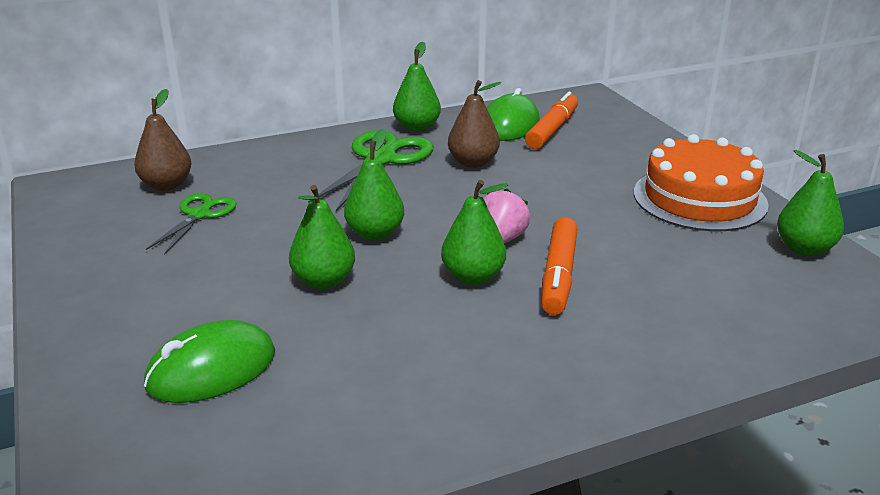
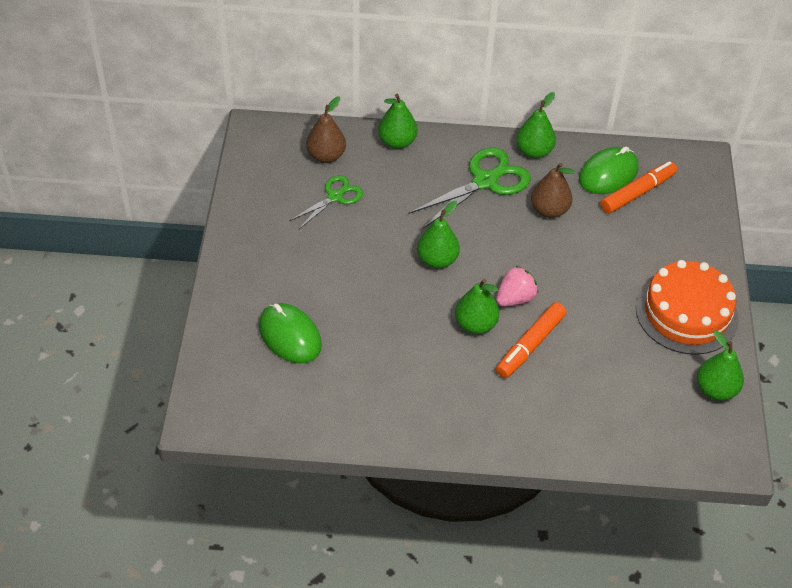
camera: 25 degrees right, 20 degrees up
green mouse [144,320,275,403] -> green mouse turned 60 degrees clockwise [259,303,322,364]
green pear [289,185,355,289] -> green pear moved to [378,94,418,149]

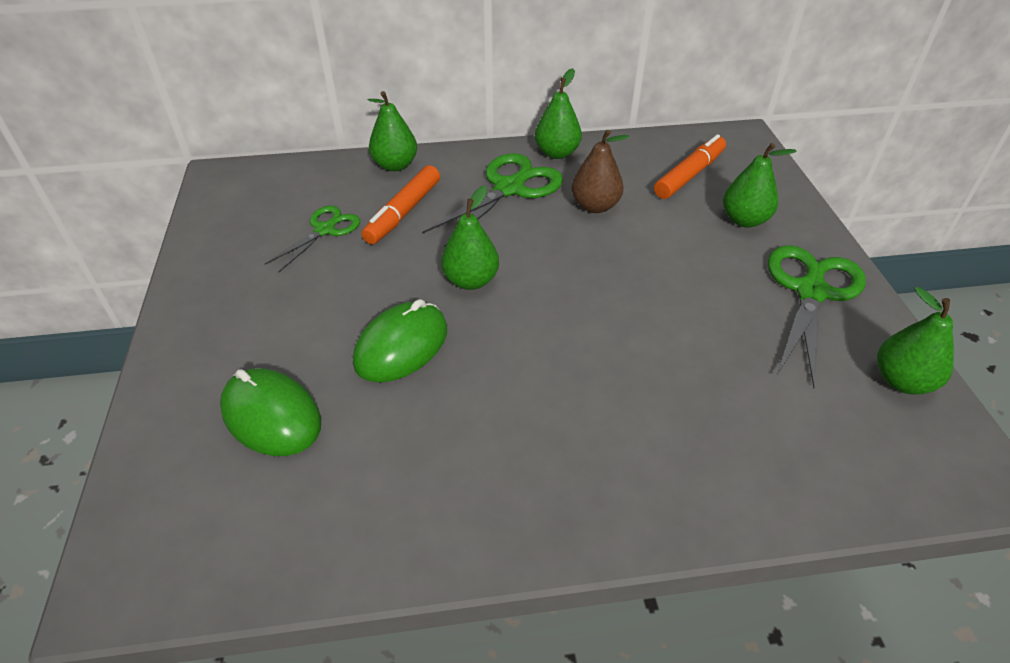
camera: 10 degrees left, 5 degrees down
brown pear [306,96,346,163] -> none
green pear [455,279,499,334] -> green pear moved to [723,143,797,227]
pink strawberry [496,266,538,307] -> none
orange marker [496,302,566,378] -> orange marker moved to [361,165,440,244]
green mouse [579,147,639,194] -> green mouse moved to [353,299,447,382]
orange cake [636,260,739,355] -> green scissors [768,245,866,388]

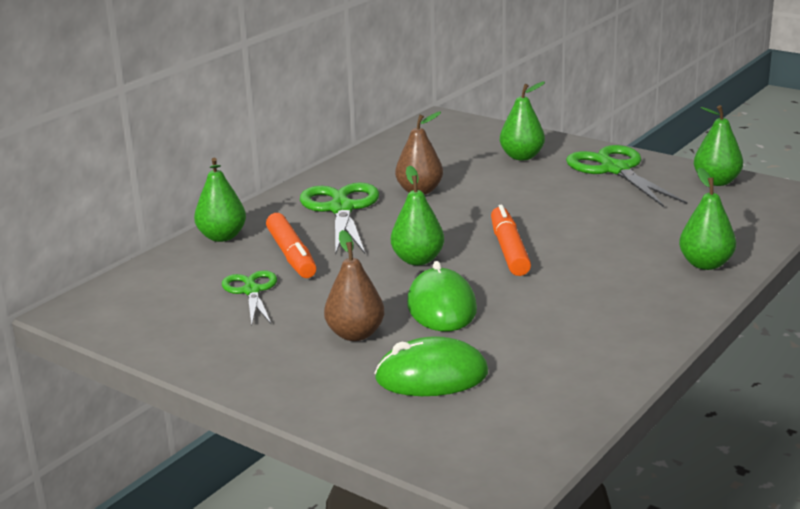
camera: 45 degrees left, 20 degrees down
green pear [535,68,582,159] -> green pear moved to [679,168,736,270]
orange marker [654,134,726,199] -> orange marker moved to [491,205,531,276]
none -> brown pear [324,230,385,341]

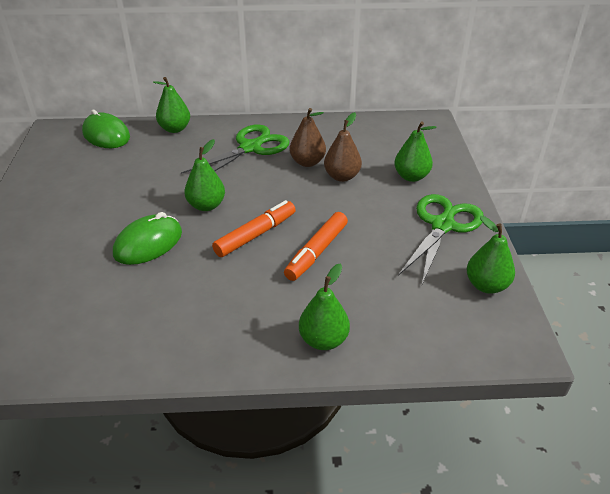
camera: 50 degrees right, 15 degrees up
green scissors [222,270,277,326] -> none
orange marker [266,213,316,278] -> orange marker moved to [284,212,348,281]
brown pear [324,230,385,341] -> brown pear moved to [324,112,362,182]
green mouse [374,336,488,396] -> green mouse moved to [82,110,130,148]

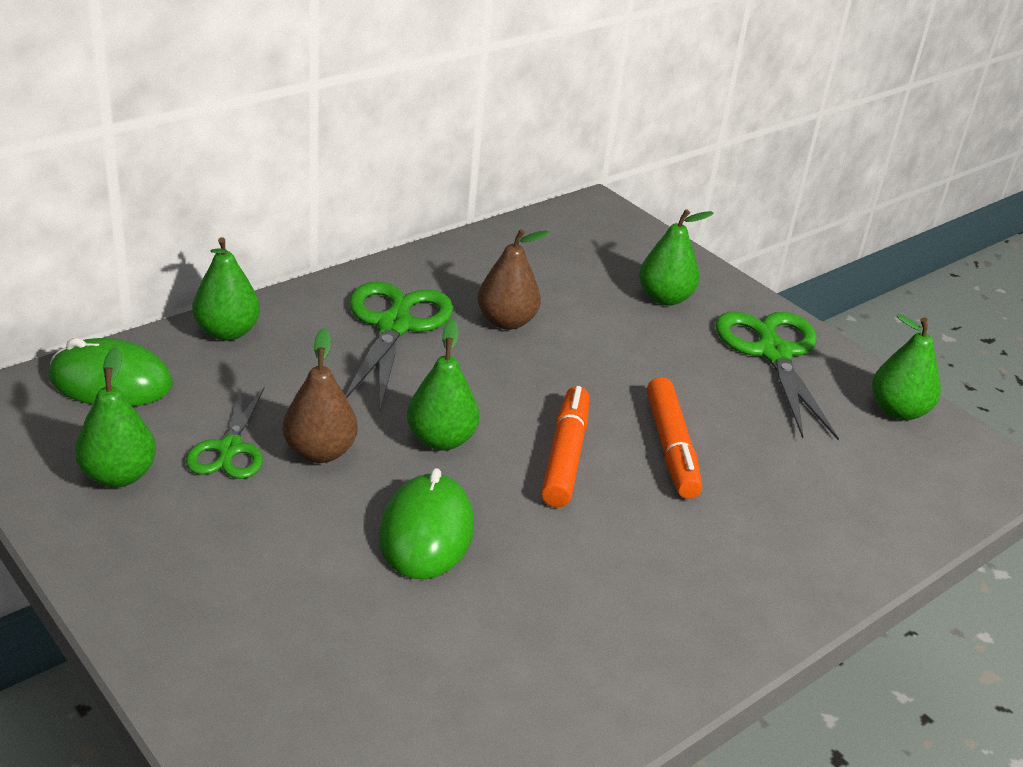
camera: 40 degrees left, 5 degrees down
green pear [299,263,350,350] -> green pear moved to [75,347,156,487]
brown pear [324,112,362,182] -> brown pear moved to [283,328,358,463]
none -> green scissors [186,386,265,479]

